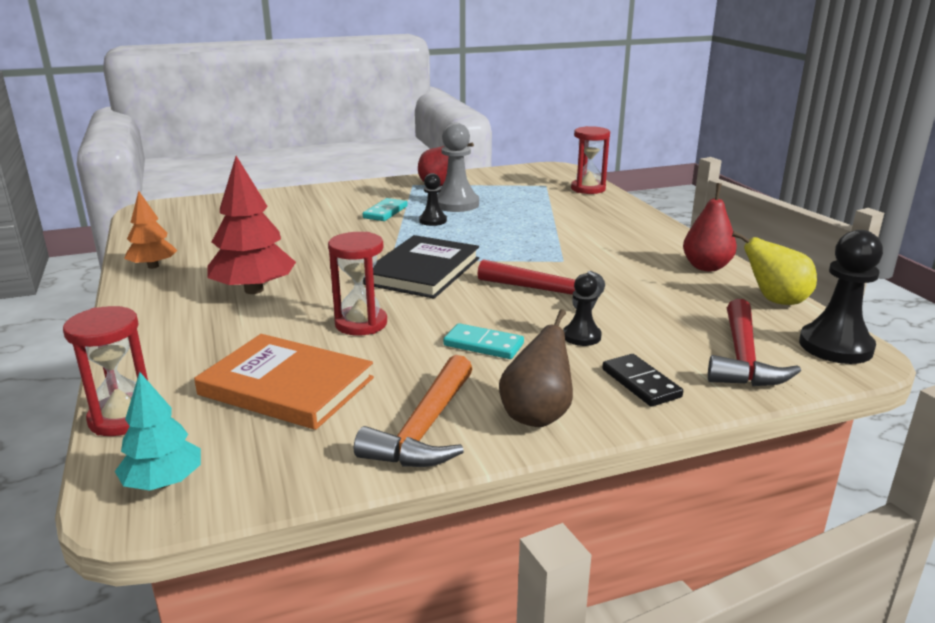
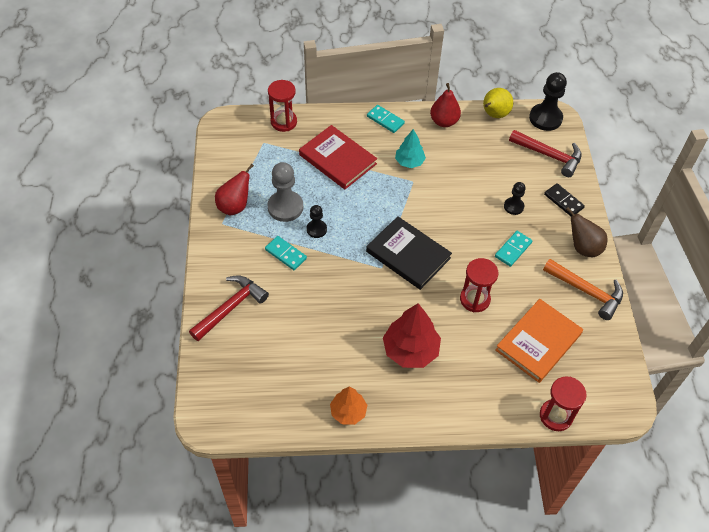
camera: 75 degrees left, 30 degrees up
turquoise tree [115,372,201,491] -> turquoise tree moved to [395,129,426,168]
red hammer [477,259,605,309] -> red hammer moved to [189,275,269,341]
black domino [602,354,683,407] -> black domino turned 60 degrees clockwise [544,183,585,217]
none -> red book [299,125,377,189]
none -> turquoise domino [367,105,405,133]

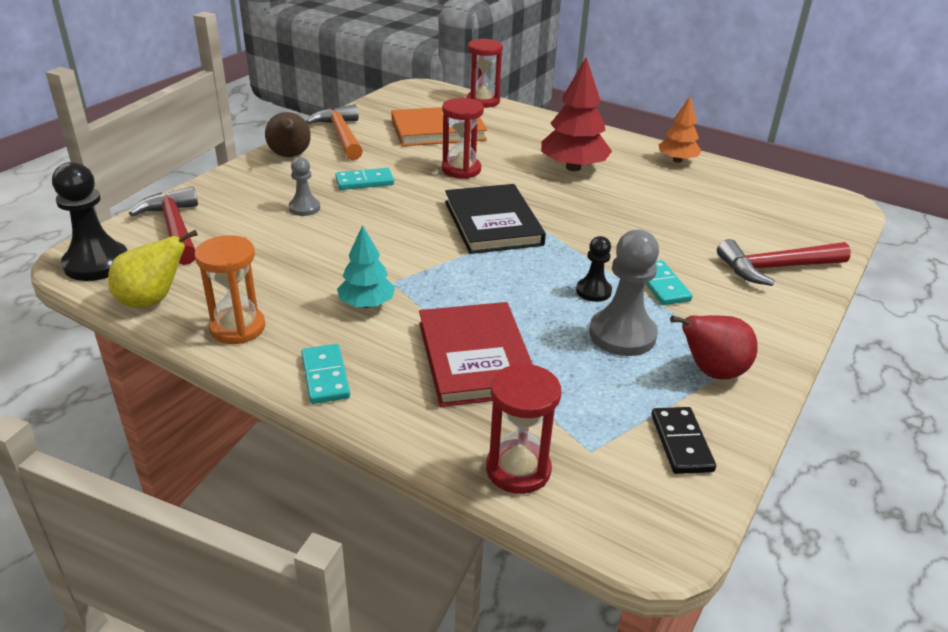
camera: 145 degrees left, 20 degrees down
red pear [430,83,461,127] -> orange hourglass [195,235,265,344]
black pawn [504,182,526,215] -> grey pawn [289,157,320,216]
black domino [544,183,585,217] -> black domino moved to [651,407,716,474]

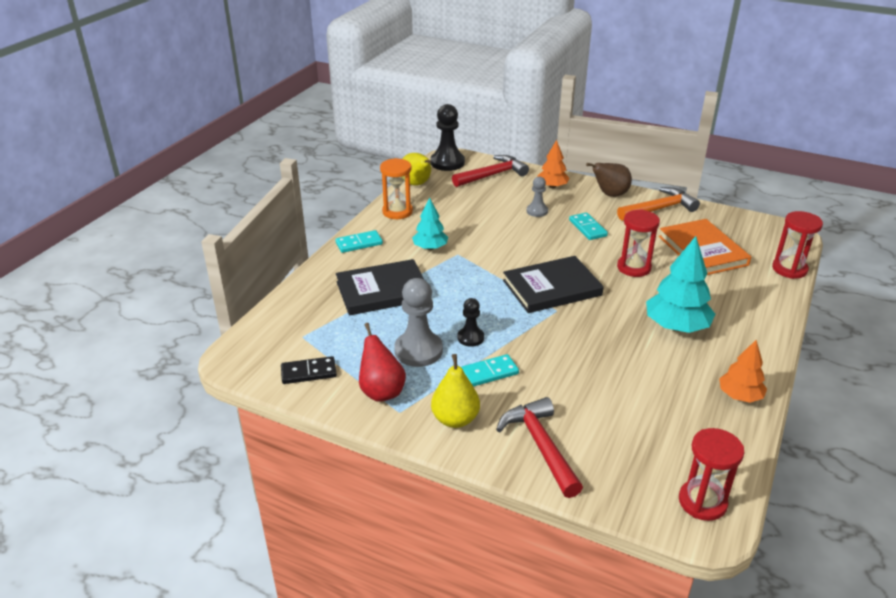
camera: 85 degrees right, 0 degrees up
red book [419,302,532,407] -> black book [336,259,424,315]
red hourglass [486,363,562,494] -> red hourglass moved to [679,428,744,521]
red tree [541,57,612,171] -> turquoise tree [646,236,715,333]
none -> yellow pear [431,354,480,428]
none -> orange tree [537,140,570,188]

